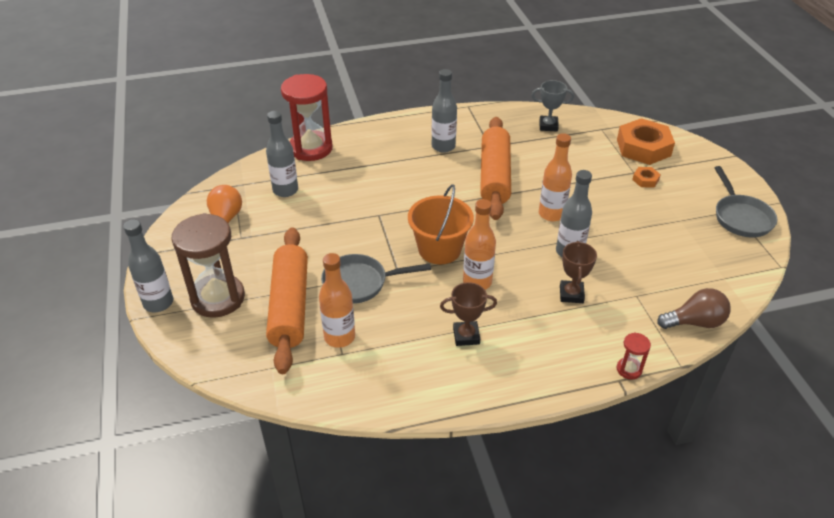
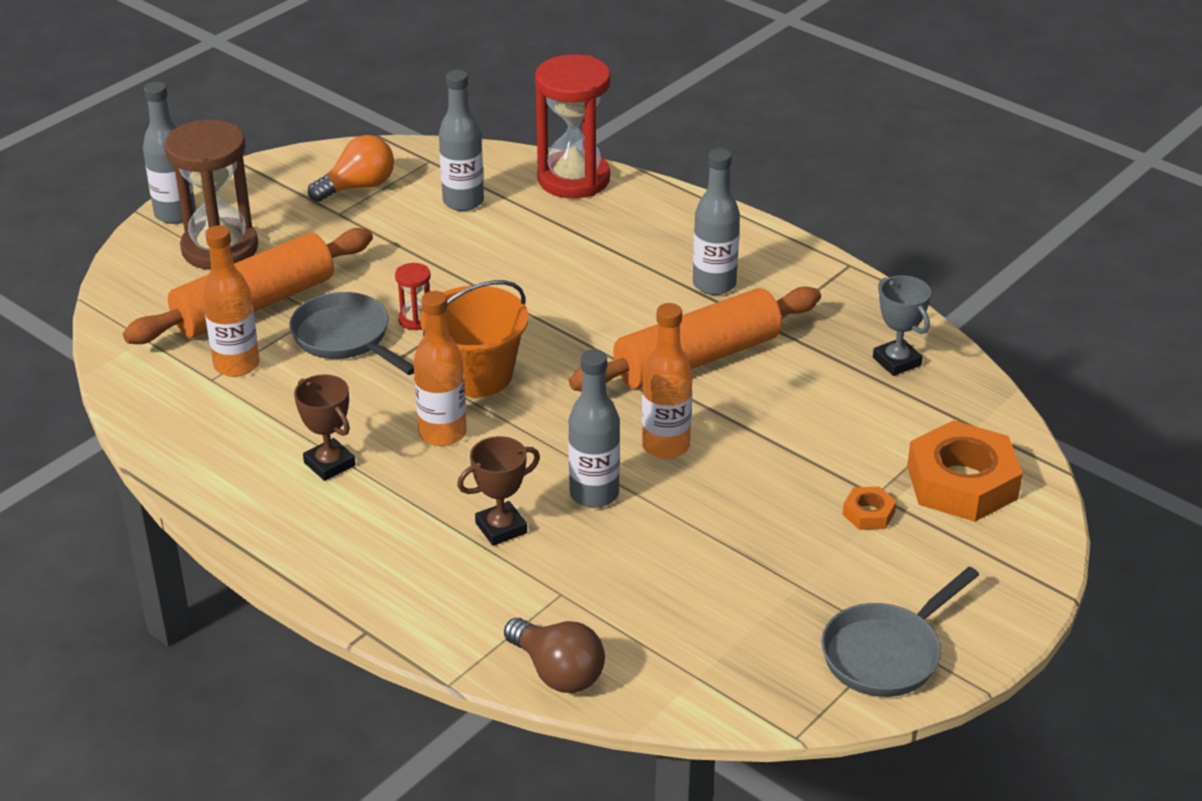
camera: 55 degrees right, 5 degrees down
red hourglass [616,332,651,380] -> red hourglass moved to [395,263,431,330]

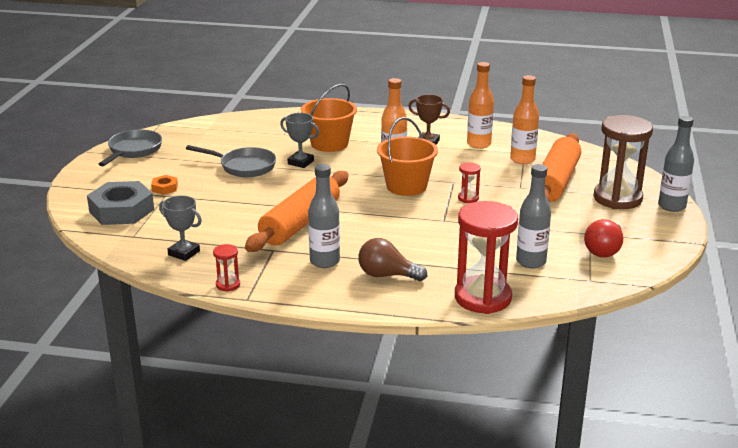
camera: 150 degrees right, 10 degrees down
grey pan [290,292,414,375] -> grey pan moved to [186,145,276,177]
orange light bulb [308,135,394,202] -> red light bulb [584,219,623,258]
brown trophy [457,436,540,546] -> orange bucket [301,84,357,152]
brown light bulb [504,618,605,693] -> brown light bulb moved to [358,238,427,281]
grey bottle [568,349,620,508] -> grey trophy [280,113,319,168]
orange bottle [642,303,693,459] -> orange bottle moved to [467,62,494,149]
orange nut [907,420,1023,522] -> grey nut [87,181,154,225]
none -> red hourglass [213,244,240,292]

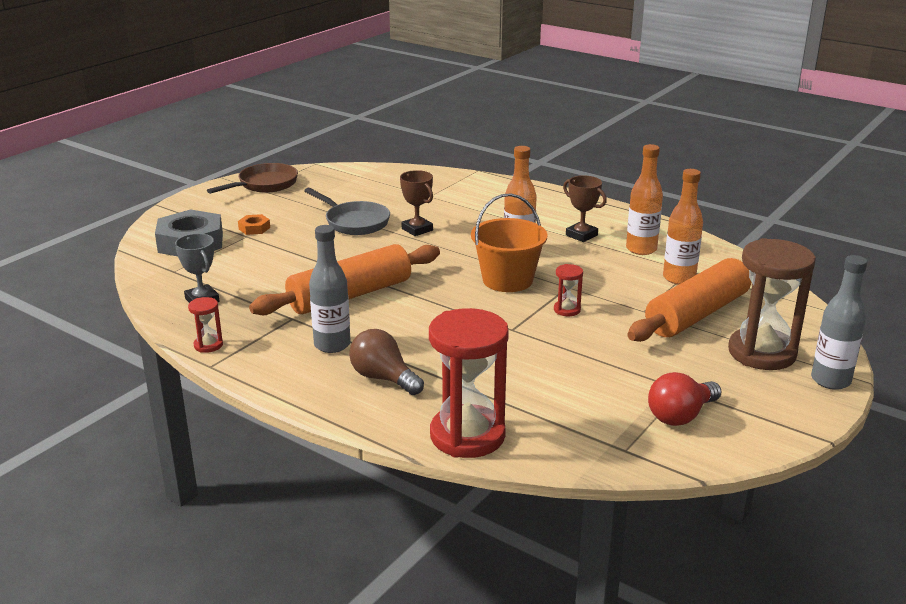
camera: 25 degrees right, 0 degrees up
grey pan [99,130,162,166] -> brown pan [207,163,298,194]
grey trophy [280,113,319,168] -> brown trophy [400,170,433,236]
orange bucket [301,84,357,152] -> none
grey bottle [516,164,551,268] -> none

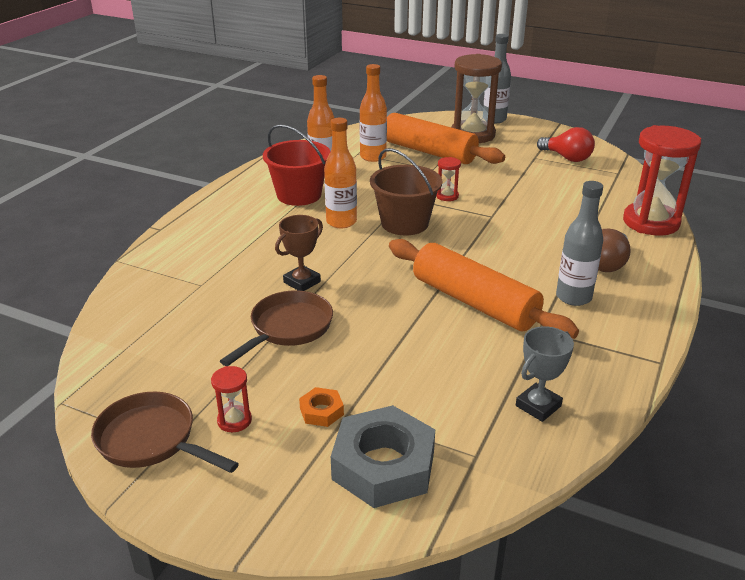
camera: 100 degrees left, 5 degrees up
red hourglass [188,297,223,353] -> red hourglass moved to [211,366,252,432]
grey pan [304,188,390,235] -> brown pan [220,290,333,366]
orange bucket [471,193,548,292] -> brown bucket [370,148,442,235]
brown trophy [563,176,607,242] -> red bucket [263,124,331,206]

